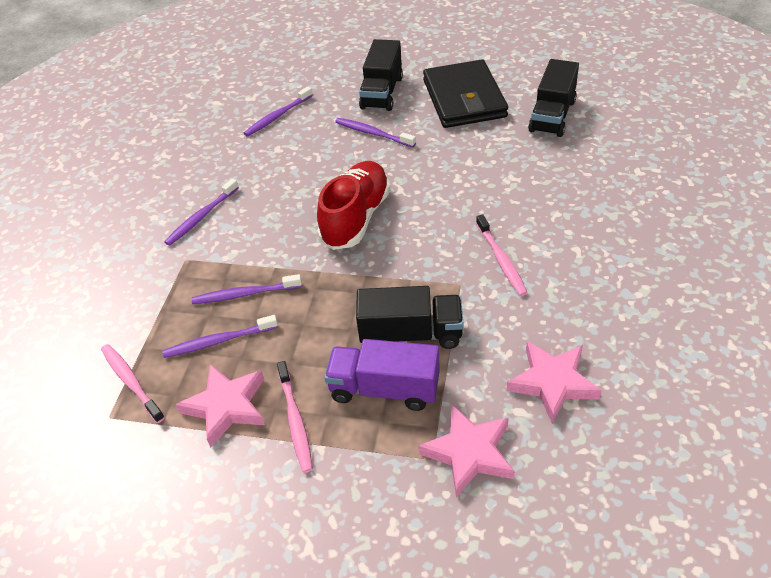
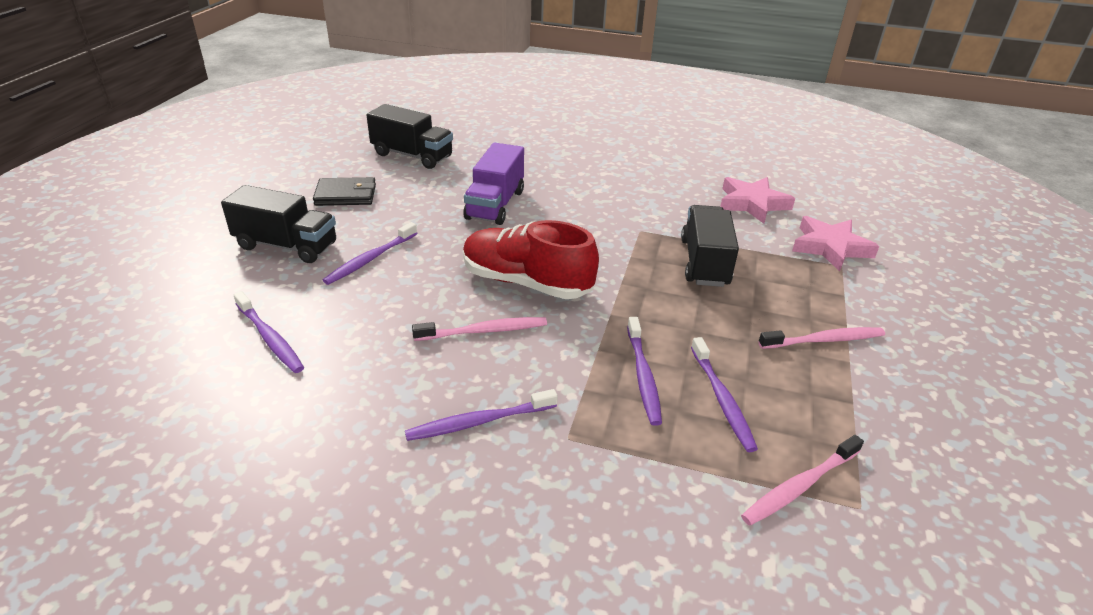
camera: 90 degrees left, 10 degrees down
purple toothbrush [164,178,239,246] -> purple toothbrush turned 120 degrees clockwise [405,389,558,441]
pink star [176,364,265,448] -> none
purple truck [325,339,440,411] -> purple truck moved to [463,142,524,225]
black wallet [423,59,508,128] -> black wallet [313,177,376,206], size x0.55
pink toothbrush [476,214,527,296] -> pink toothbrush moved to [412,317,547,341]

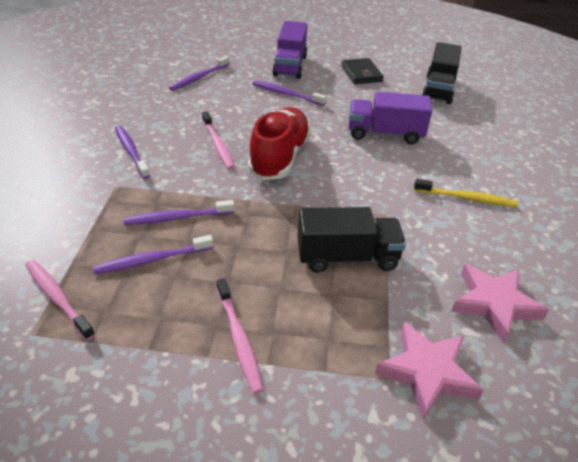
camera: 80 degrees right, 5 degrees up
black truck [221,185,336,263] -> purple truck [272,21,307,79]
none -> yellow toothbrush [414,179,518,207]

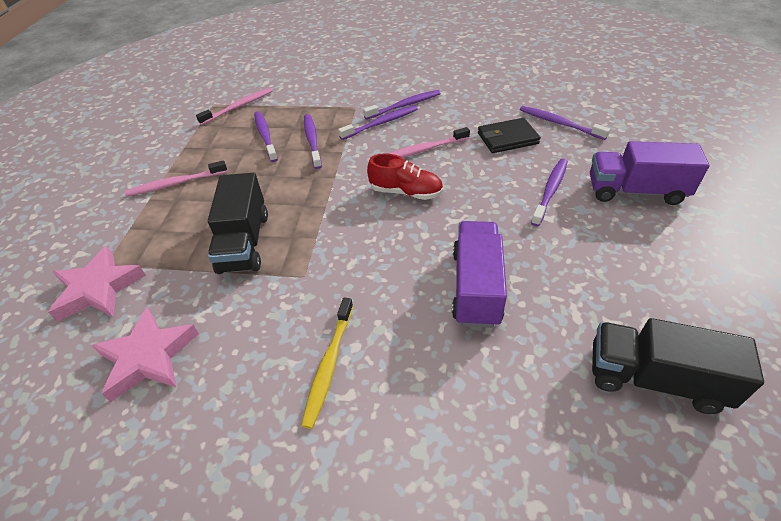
camera: 95 degrees right, 5 degrees up
red shoe [248,107,311,180] -> red shoe [367,153,443,200], size x0.62
black wallet [341,58,384,84] -> black wallet moved to [478,118,541,153]
none -> purple toothbrush [338,105,418,140]

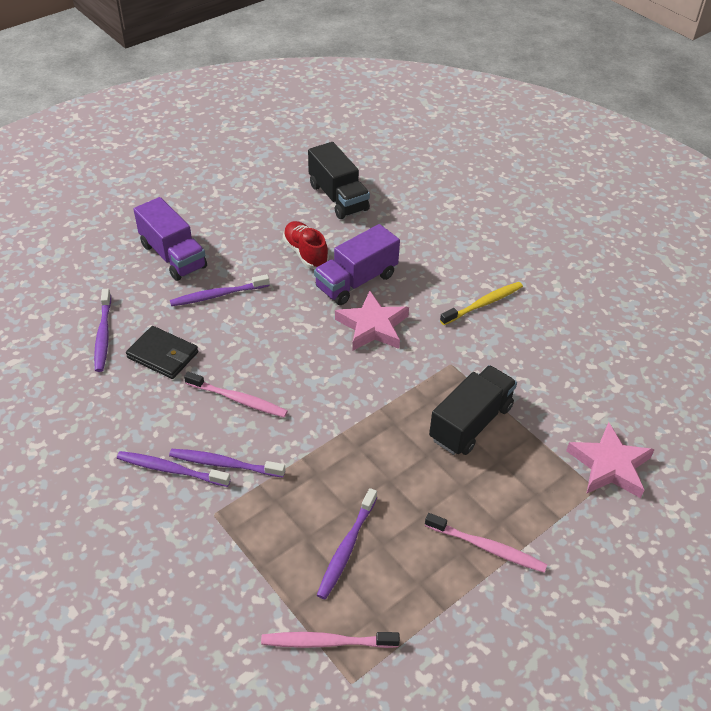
camera: 140 degrees left, 0 degrees up
pink star [92,307,199,402] -> pink star moved to [335,291,409,351]
purple toothbrush [304,114,322,169] -> none
red shoe [367,153,443,200] -> red shoe moved to [283,221,329,269]

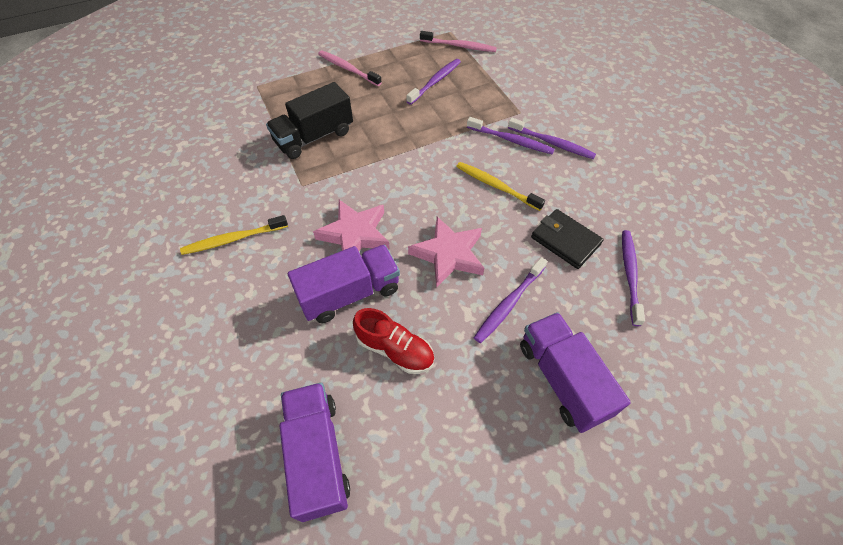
camera: 165 degrees left, 10 degrees up
purple toothbrush [170,274,270,306] -> purple toothbrush turned 135 degrees clockwise [474,257,547,343]
pink toothbrush [184,372,288,418] -> yellow toothbrush [456,162,545,211]
red shoe [283,221,329,269] -> red shoe turned 45 degrees counterclockwise [353,308,434,374]
black truck [308,142,370,219] -> purple truck [280,382,350,522]
pink star [566,422,655,498] -> pink star moved to [408,217,484,288]

